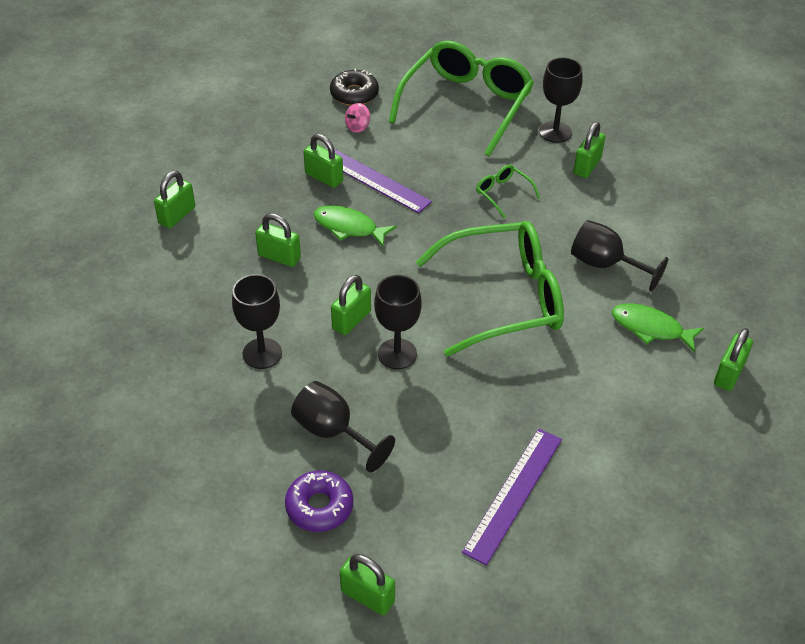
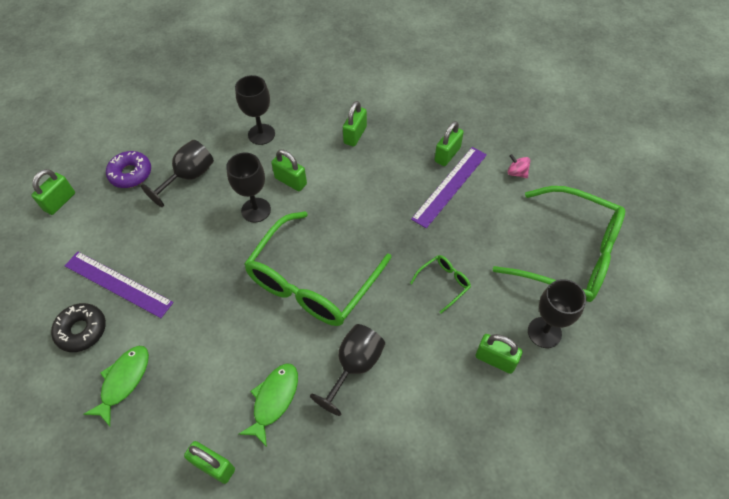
camera: 90 degrees right, 10 degrees up
green padlock [154,171,195,228] -> none
green fish [313,205,396,247] -> green fish moved to [83,346,149,426]
black donut [330,68,379,106] -> black donut moved to [51,303,106,352]
green glasses [416,221,564,357] -> green glasses turned 45 degrees clockwise [244,211,392,326]

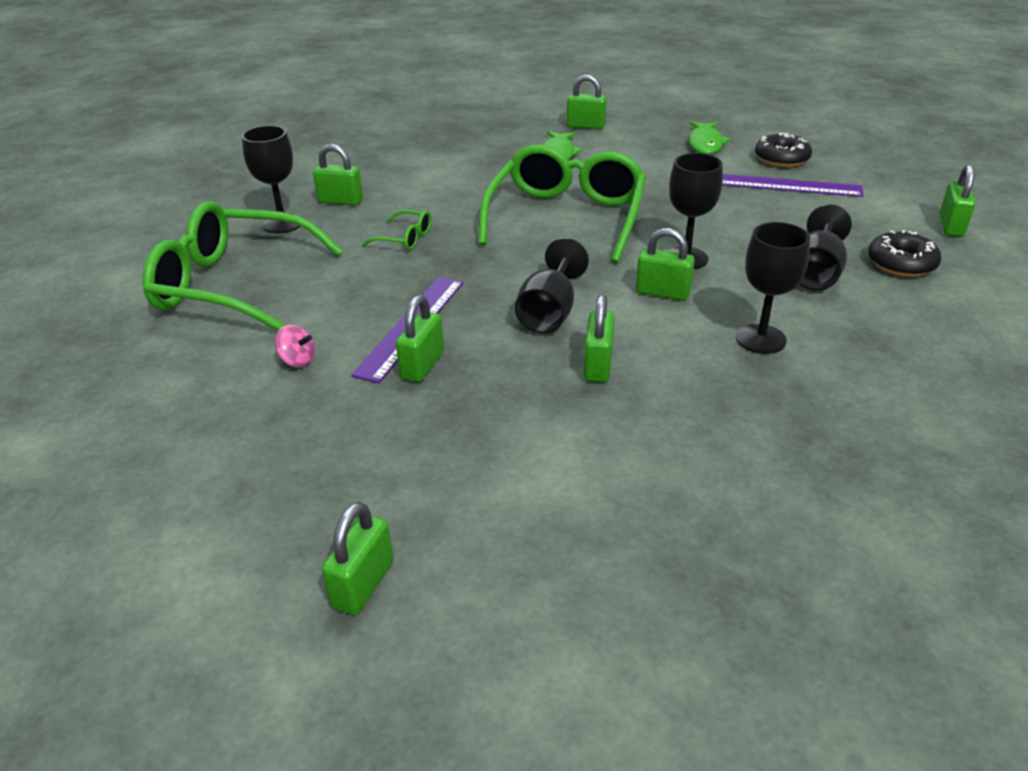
camera: 165 degrees right, 20 degrees down
purple donut [106,151,151,188] -> black donut [868,230,941,277]
black goblet [310,324,385,416] -> black goblet moved to [515,238,589,333]
green glasses [410,255,471,313] -> green glasses turned 105 degrees counterclockwise [361,210,431,250]
none -> green padlock [322,502,394,615]

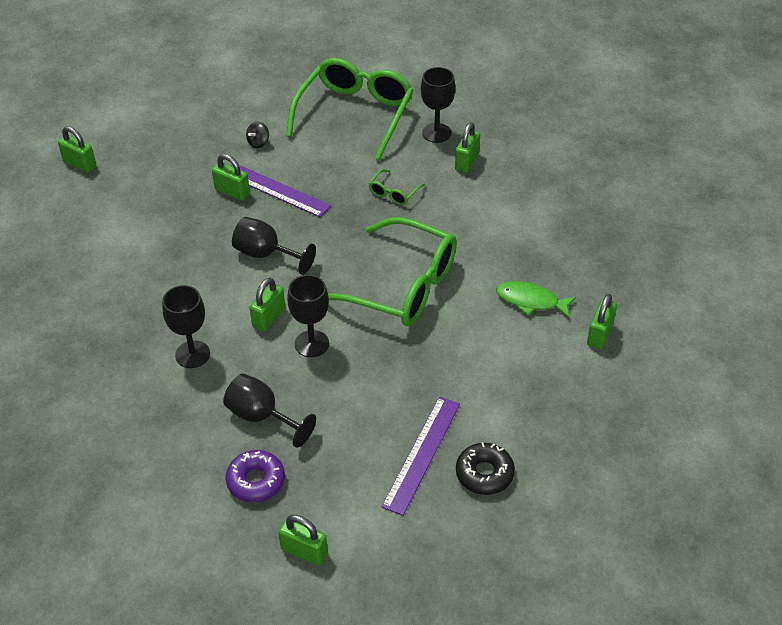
camera: 100 degrees right, 10 degrees up
pink spinning top [275,325,315,368] -> black spinning top [246,122,269,148]
green padlock [584,294,615,382] -> none
green fish [689,121,730,154] -> none
black donut [868,230,941,277] -> purple donut [226,450,285,502]

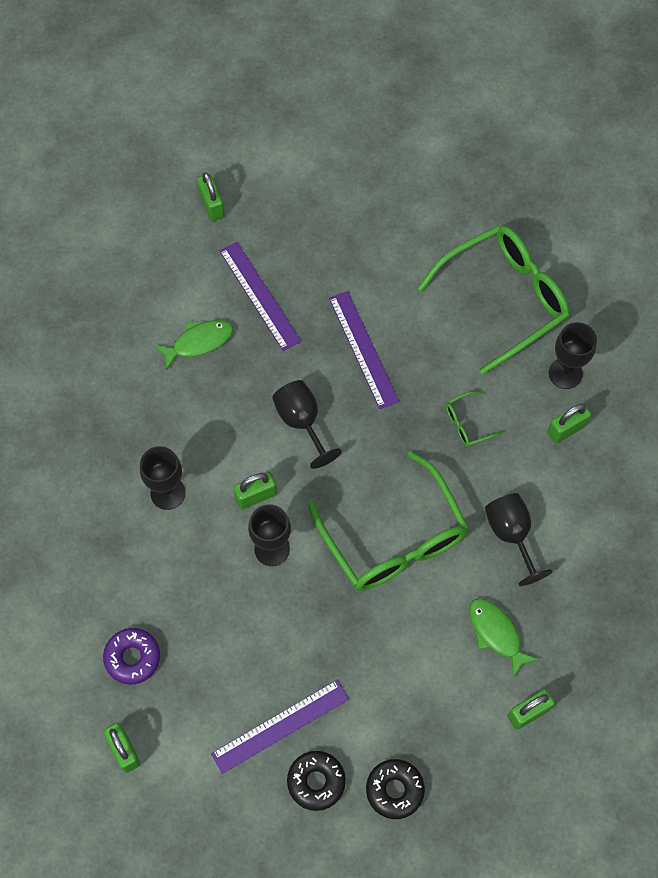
camera: 35 degrees right, 20 degrees up
green padlock [212,154,250,201] -> none
black goblet [223,373,316,448] -> black goblet moved to [485,493,552,586]
black spinning top [246,122,269,148] -> none
none -> green fish [155,320,233,370]
none -> purple ruler [219,242,301,351]
none -> black donut [366,759,425,819]

